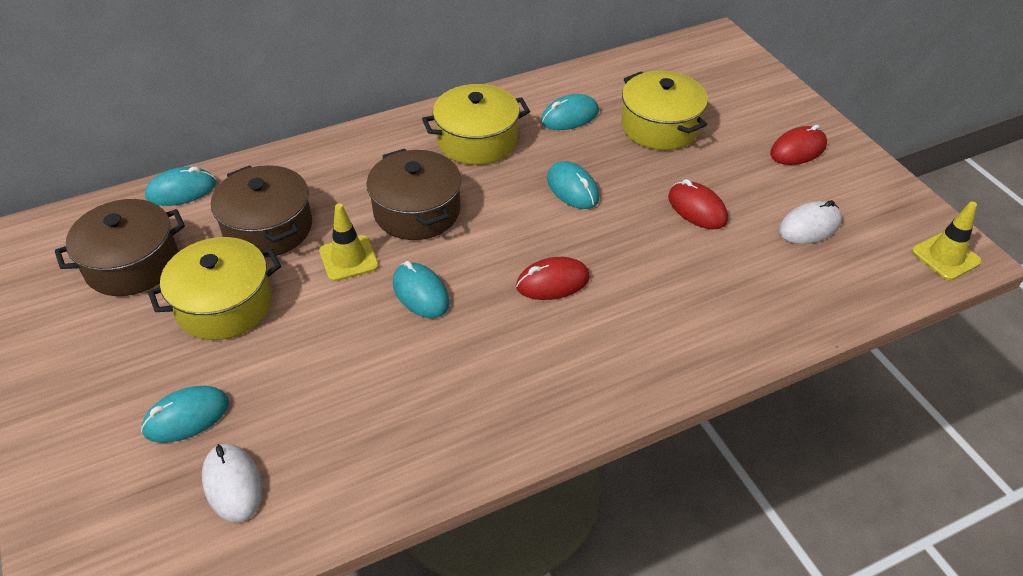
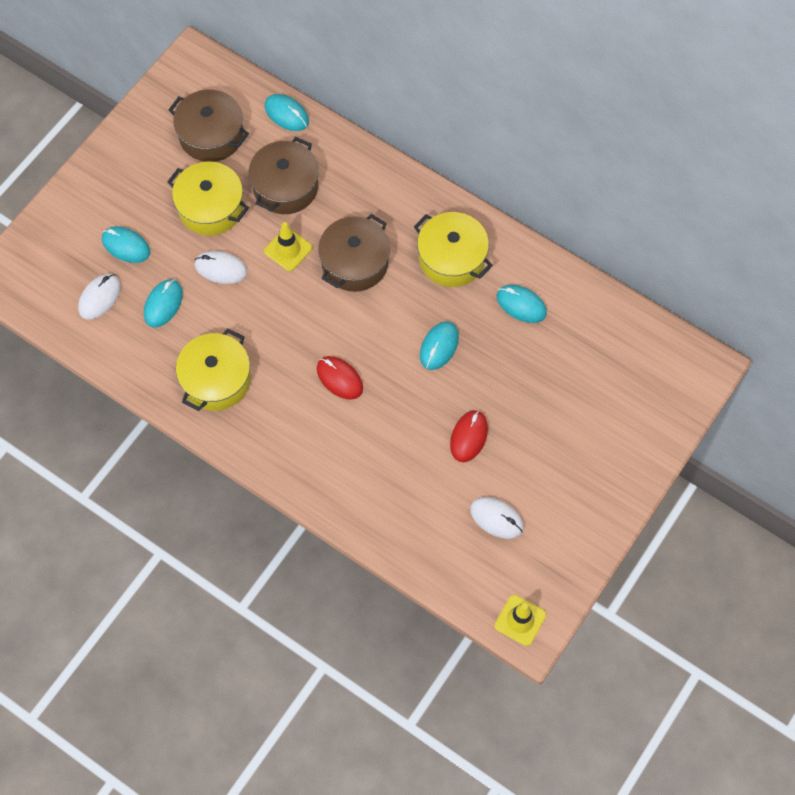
camera: 60 degrees right, 20 degrees up
turquoise mouse [393,261,450,318] -> turquoise mouse moved to [144,279,183,328]
yellow pot [621,71,708,150] -> yellow pot moved to [176,329,251,411]
red mouse [770,124,827,165] -> none
none -> white mouse [194,251,247,284]

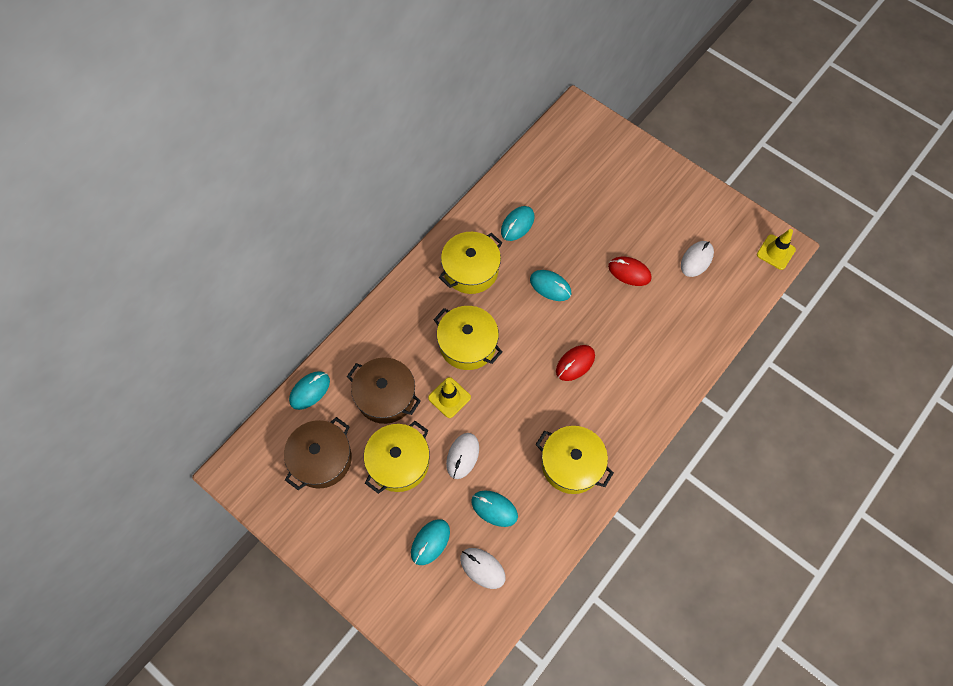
camera: 85 degrees left, 0 degrees up
brown pot [318,214,390,292] -> yellow pot [433,306,502,370]

